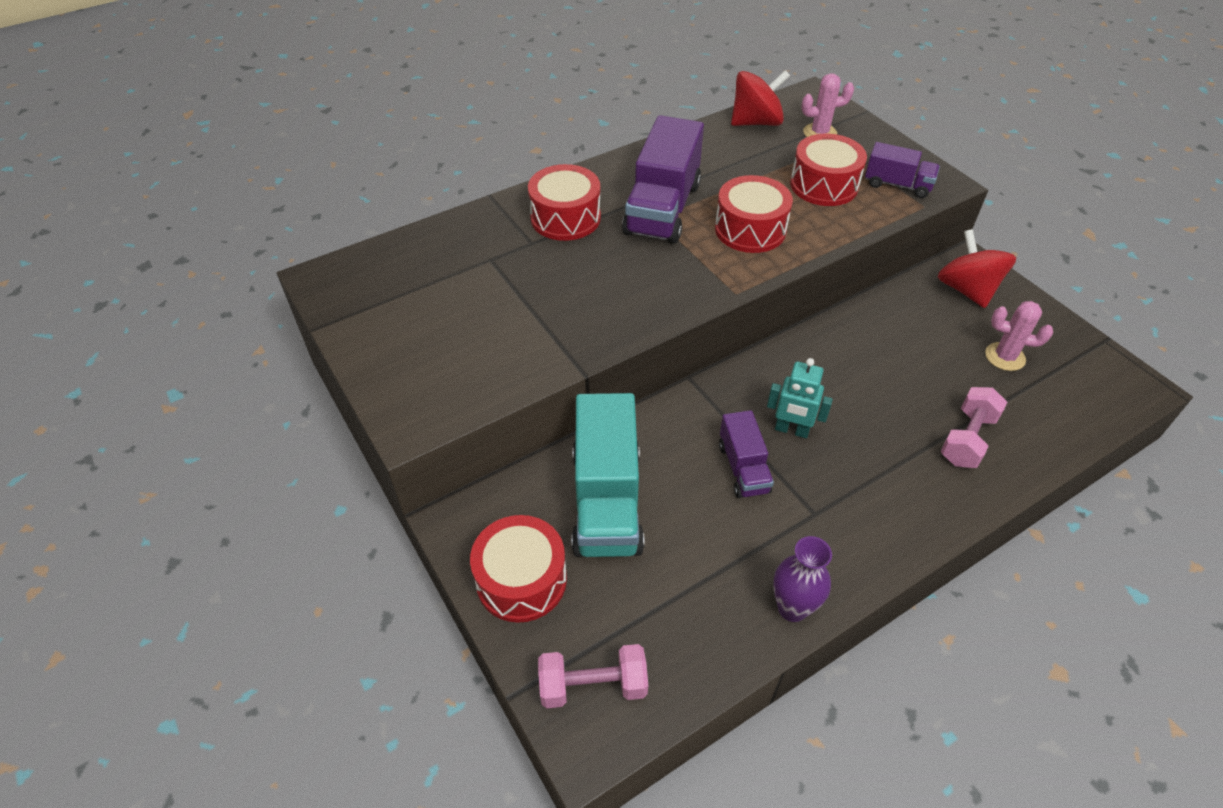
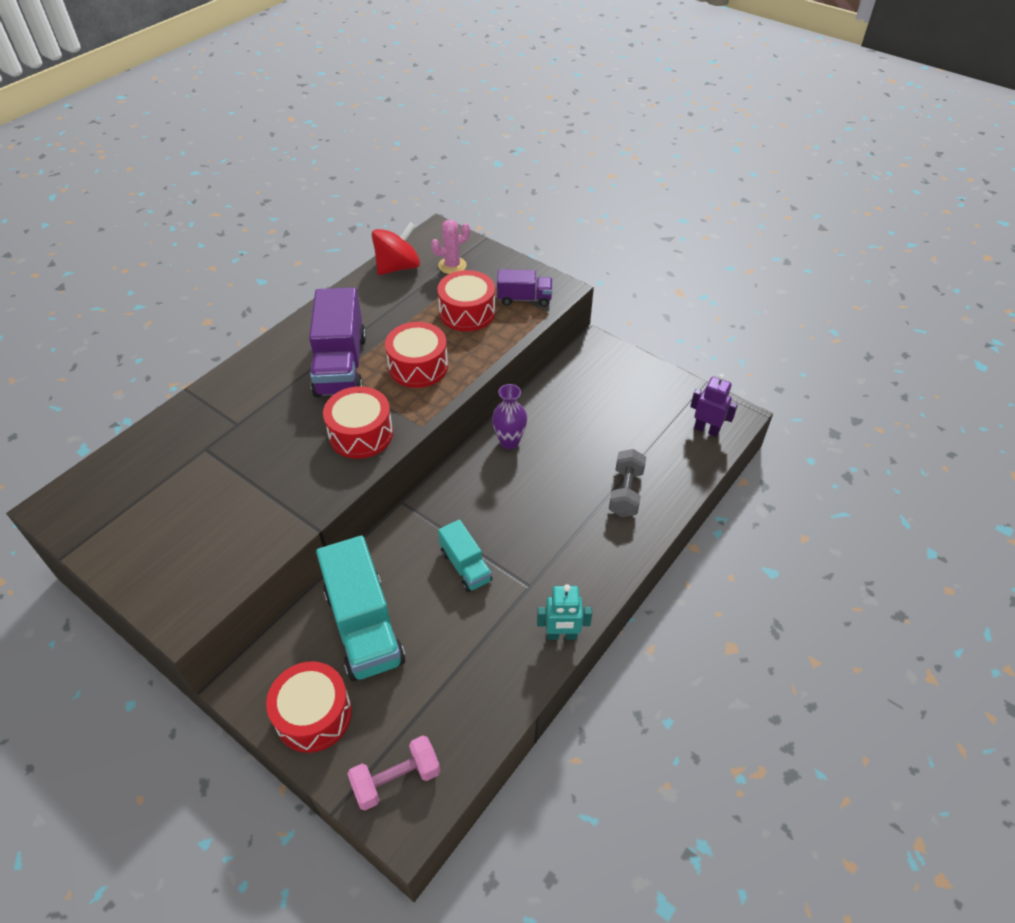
camera: 20 degrees left, 0 degrees up
red drum [528,164,601,241] -> red drum moved to [323,386,393,459]
purple truck [719,410,774,498] -> turquoise truck [438,520,492,592]
turquoise robot [767,358,833,438] -> turquoise robot moved to [537,584,592,640]
purple vase [773,536,832,622] -> purple vase moved to [492,384,527,449]
red spinning top [938,229,1016,308] -> none
pink dumbbell [940,387,1007,468] -> grey dumbbell [609,449,646,517]
pink cactus [985,301,1053,371] -> none
none -> purple robot [690,374,738,437]

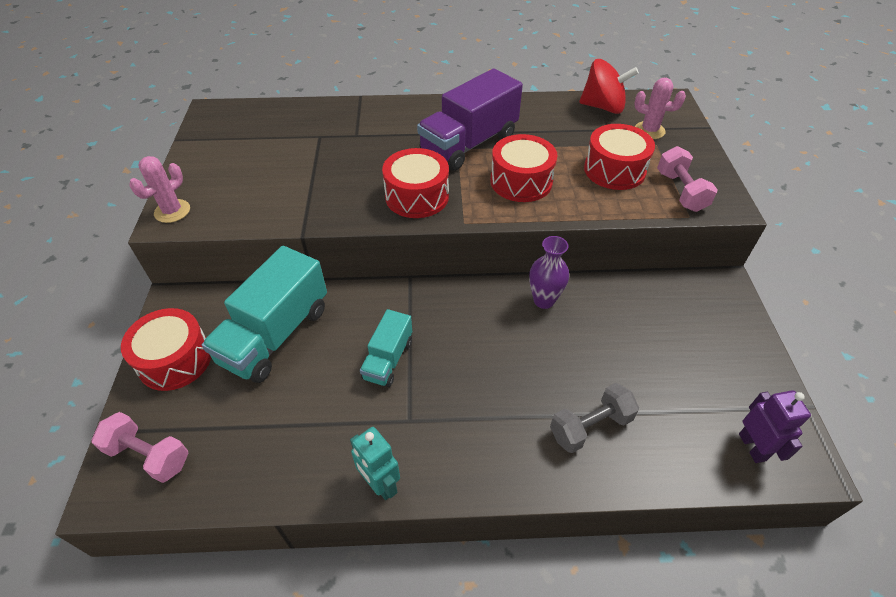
camera: 50 degrees right, 0 degrees up
purple truck [497,269,552,307] -> pink dumbbell [657,146,718,212]
none -> pink cactus [129,156,190,223]

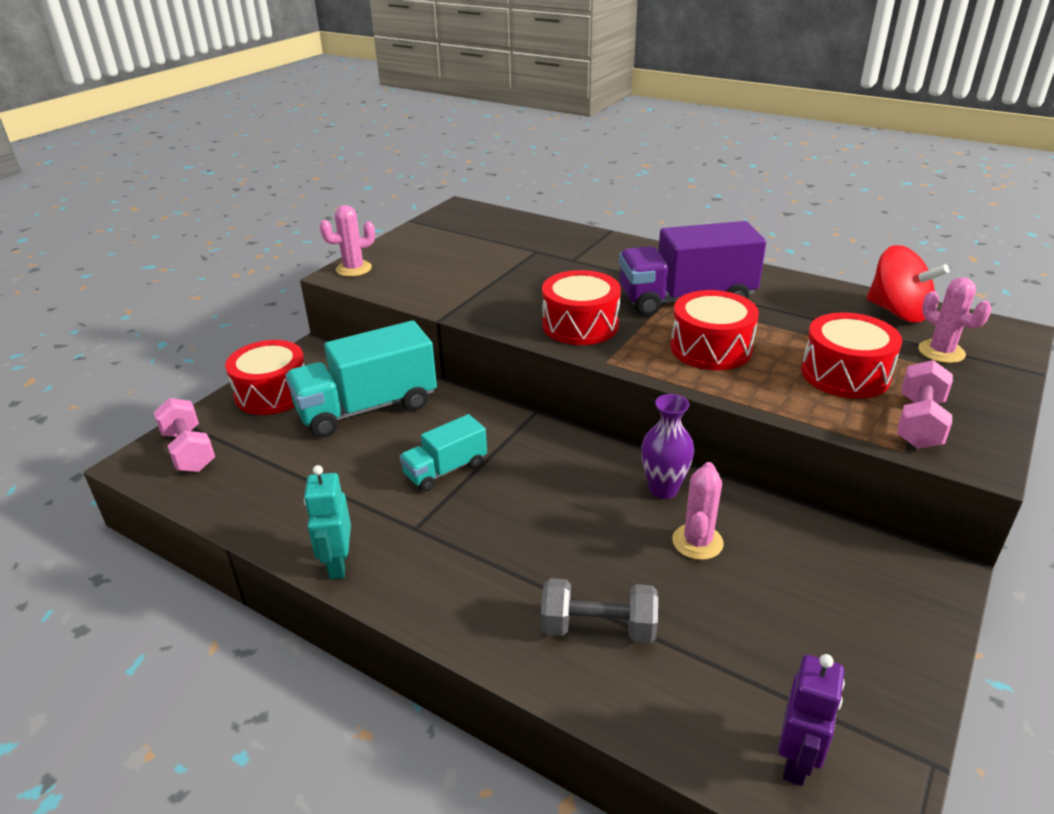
camera: 35 degrees right, 15 degrees down
none -> pink cactus [672,462,724,560]

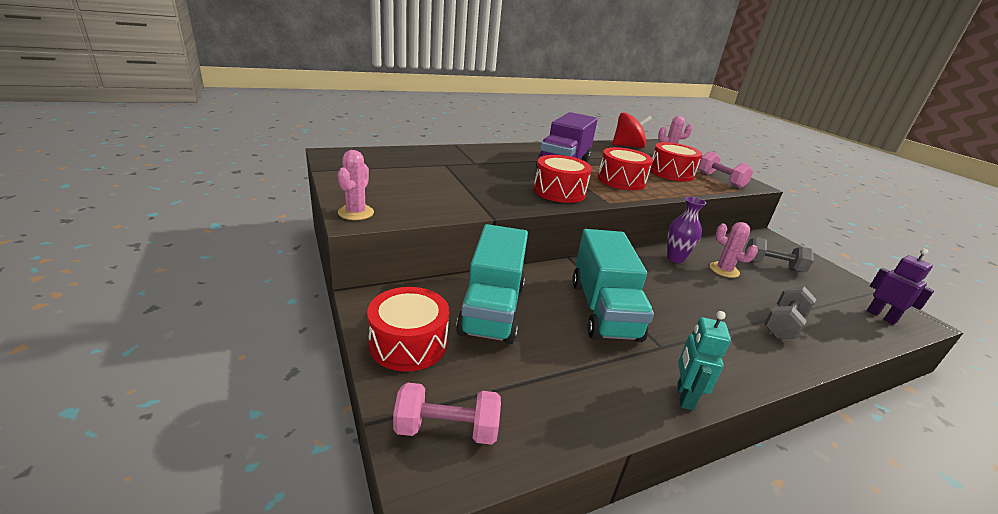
camera: 60 degrees left, 5 degrees down
turquoise robot [304,465,351,579] -> turquoise robot turned 75 degrees clockwise [677,311,731,410]
turquoise truck [399,414,487,492] -> turquoise truck [572,229,654,342], size x1.83
none -> grey dumbbell [745,237,813,272]

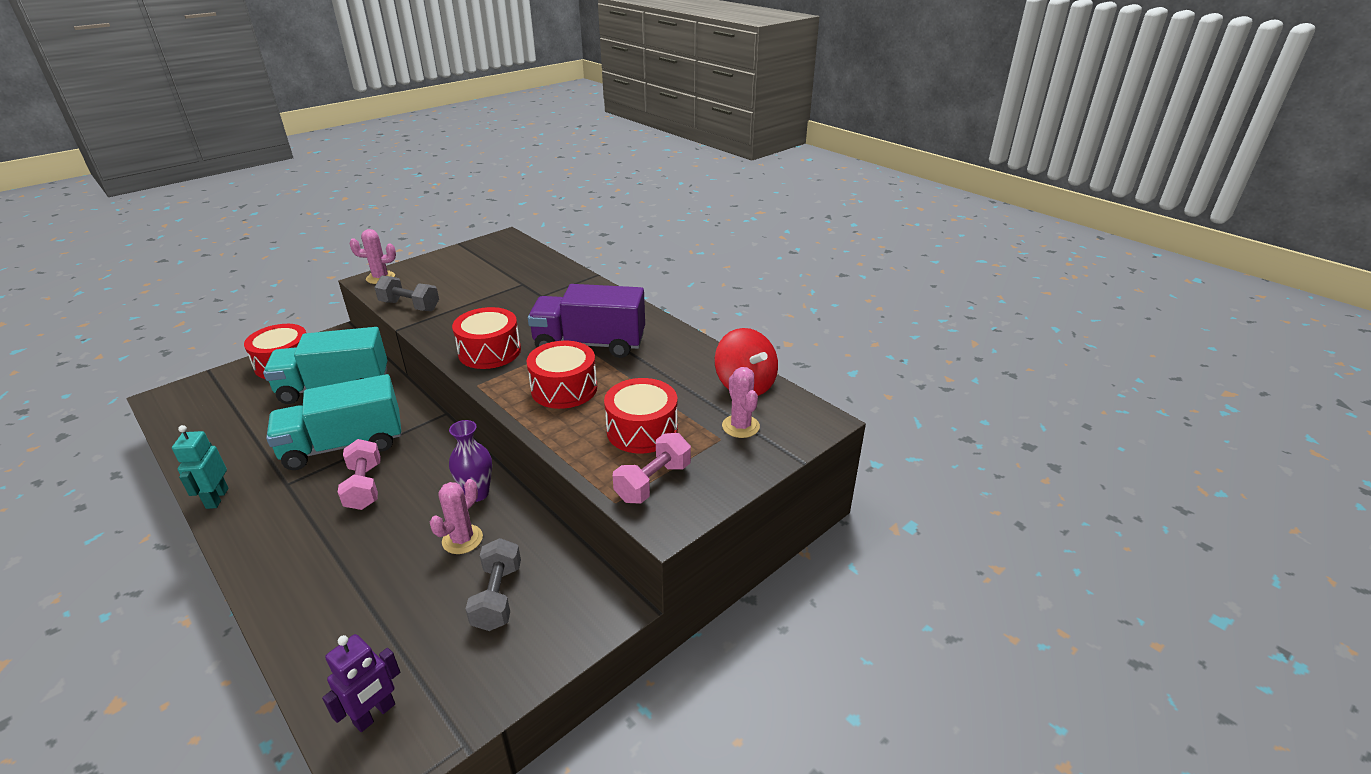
camera: 75 degrees right, 5 degrees up
pink dumbbell [393,382,501,445] -> pink dumbbell moved to [338,439,381,510]
turquoise robot [677,311,731,410] -> turquoise robot turned 90 degrees counterclockwise [172,425,229,509]
grey dumbbell [764,286,816,339] -> grey dumbbell moved to [374,276,439,311]

